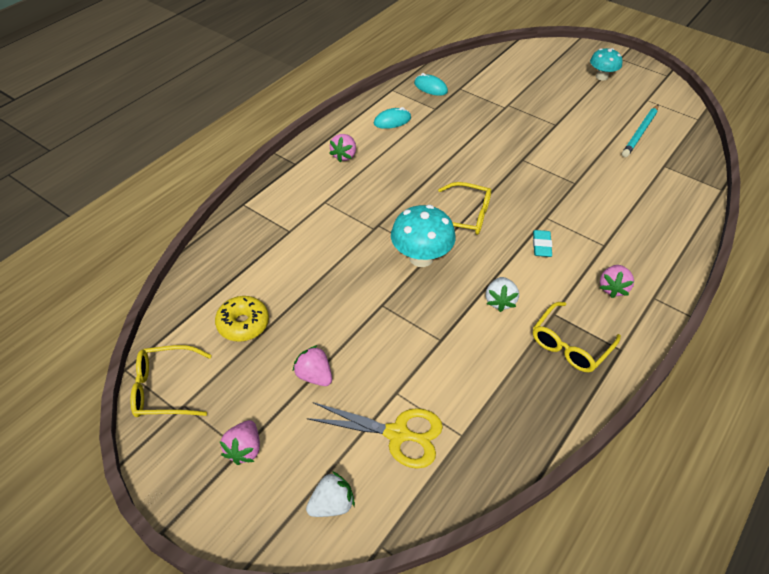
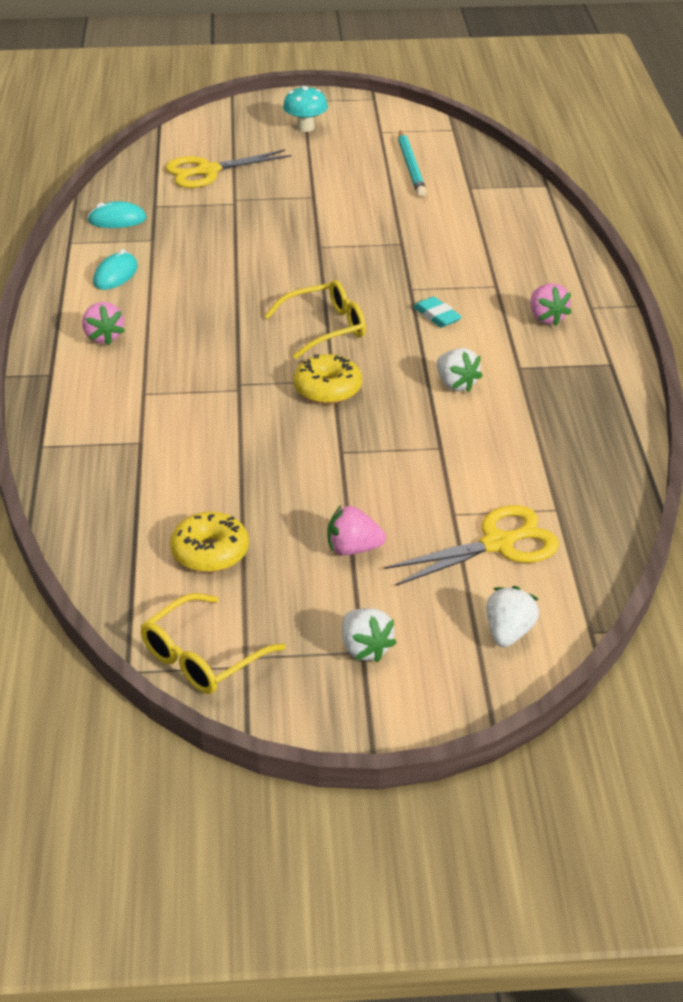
camera: 40 degrees left, 10 degrees down
pink strawberry [220,420,260,465] -> white strawberry [342,608,397,663]
turquoise mushroom [391,205,456,267] -> yellow donut [294,354,362,404]
yellow glasses [533,302,621,372] -> none
none -> yellow scissors [165,149,292,188]

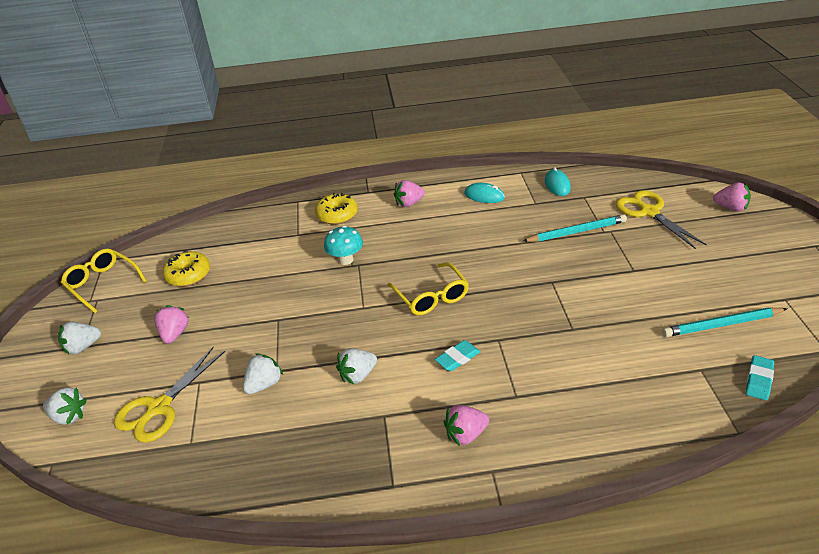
camera: 90 degrees right, 0 degrees up
turquoise mushroom [283,86,328,132] -> turquoise mushroom moved to [324,226,363,265]
yellow donut [294,354,362,404] -> yellow donut moved to [315,193,358,225]
yellow scissors [384,505,559,586] -> yellow scissors turned 60 degrees clockwise [114,346,225,443]
none -> white strawberry [243,353,283,394]
none -> turquoise pencil [523,214,627,242]
none -> pink strawberry [713,182,751,212]
none -> turquoise eraser [746,355,774,400]

